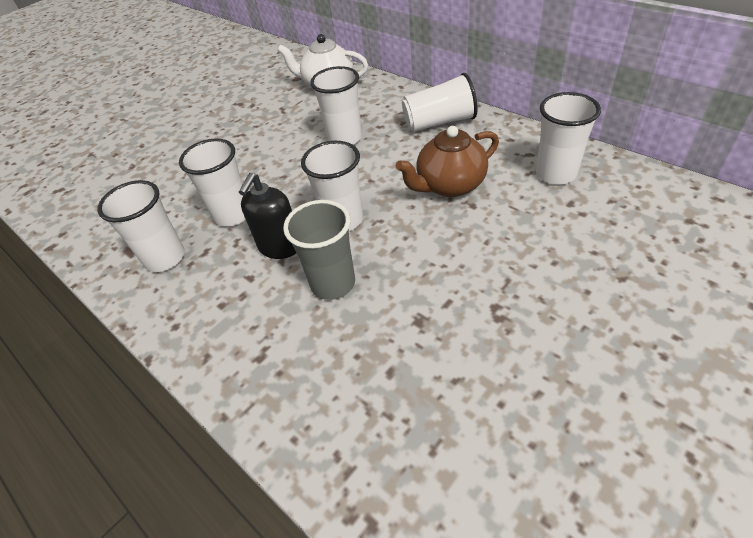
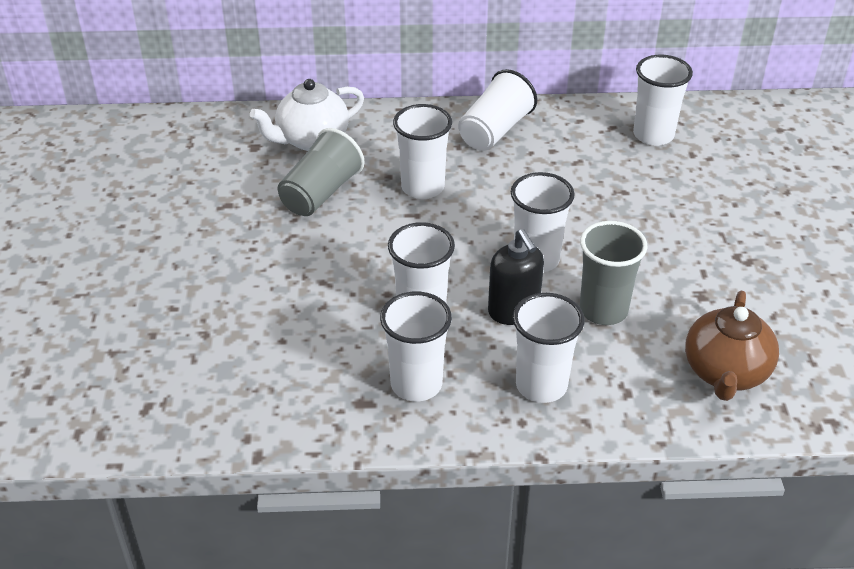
camera: 50 degrees left, 5 degrees down
brown teapot [396,126,499,197] -> brown teapot moved to [685,291,779,401]
none -> grey cup [278,128,365,216]
none -> white cup [513,293,584,403]

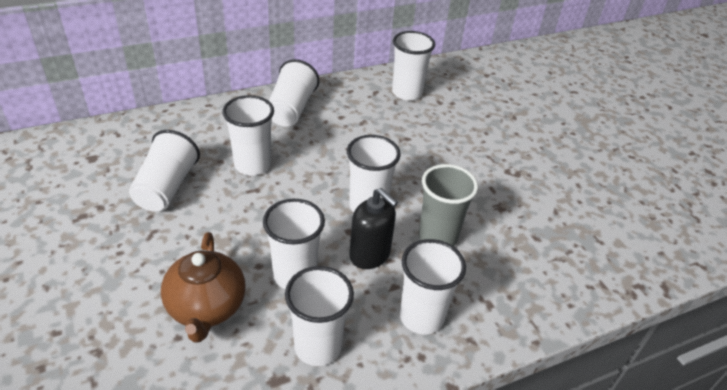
camera: 25 degrees left, 0 degrees up
white teapot [250,79,364,151] -> none
grey cup [278,128,365,216] -> white cup [129,130,200,211]
brown teapot [685,291,779,401] -> brown teapot moved to [161,232,246,342]

